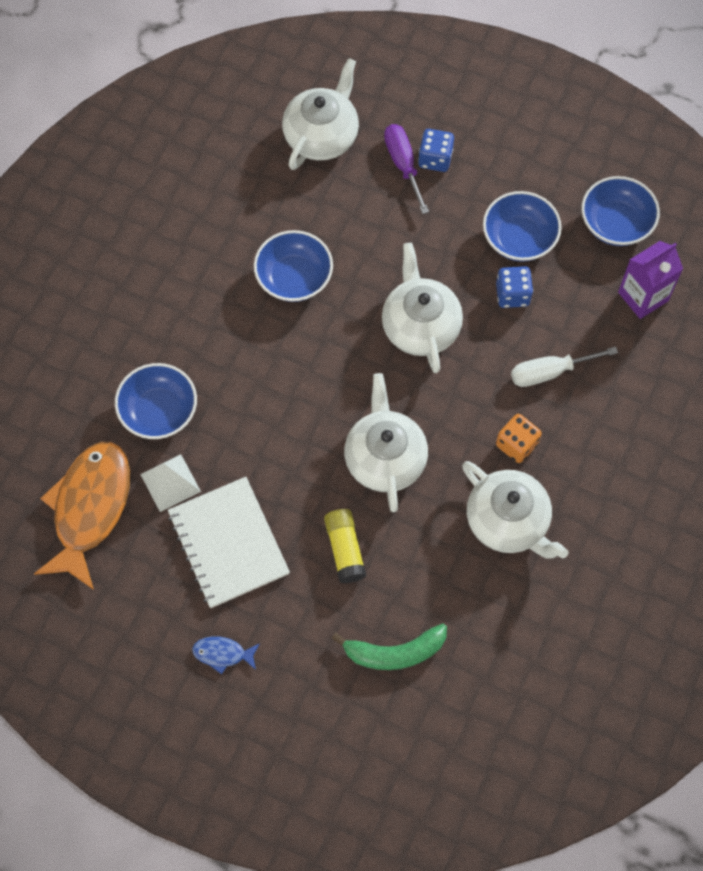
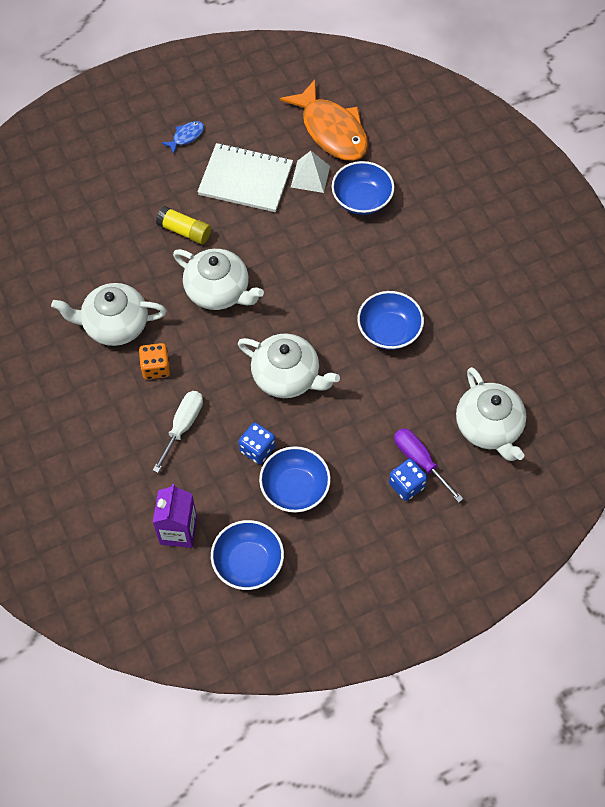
camera: 130 degrees right, 5 degrees down
green banana [332,624,447,670] -> none
purple screwdriver [384,124,429,214] -> purple screwdriver turned 150 degrees counterclockwise [394,428,463,503]

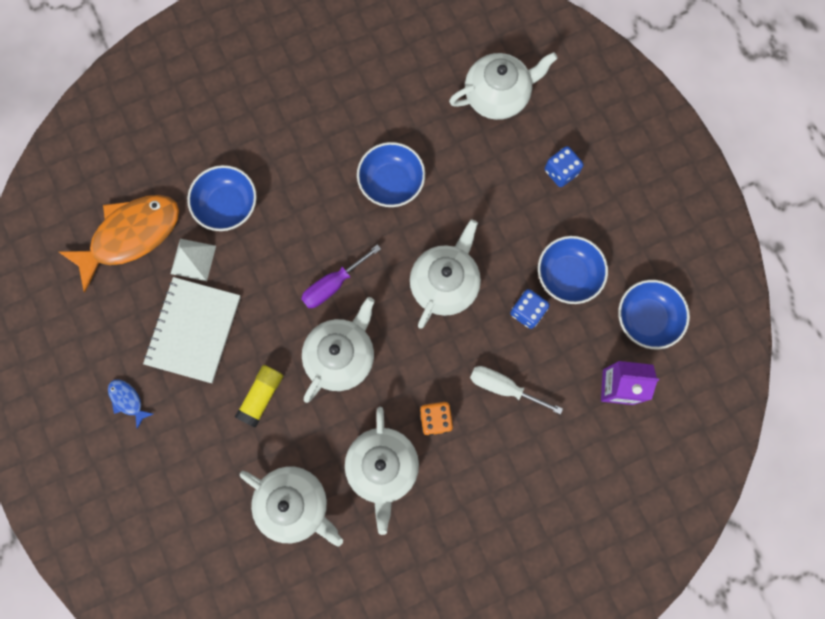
camera: 90 degrees left, 15 degrees up
purple screwdriver [394,428,463,503] -> purple screwdriver moved to [301,244,381,308]
none -> white teapot [240,467,343,547]

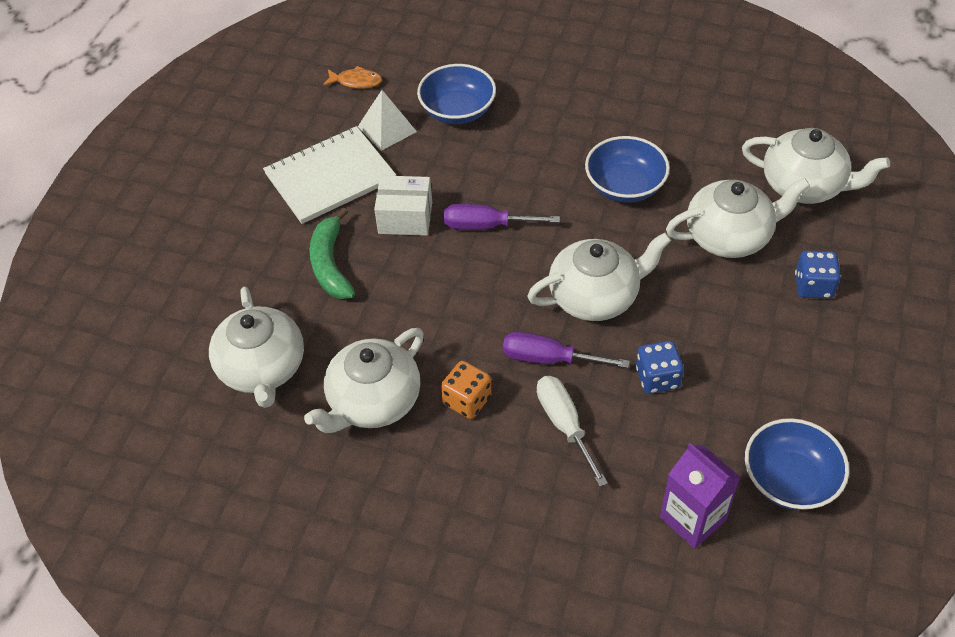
camera: 45 degrees right, 25 degrees down
orange fish [59,195,179,292] -> orange fish [323,66,382,89], size x0.42
blue fish [108,379,153,429] -> none
yellow glue stick [235,365,283,428] -> green banana [309,208,355,299]
white teapot [302,297,375,403] -> white teapot moved to [666,178,810,258]
blue bowl [538,236,608,304] -> none
none -> white box [374,175,432,236]
none -> purple screwdriver [503,332,630,368]

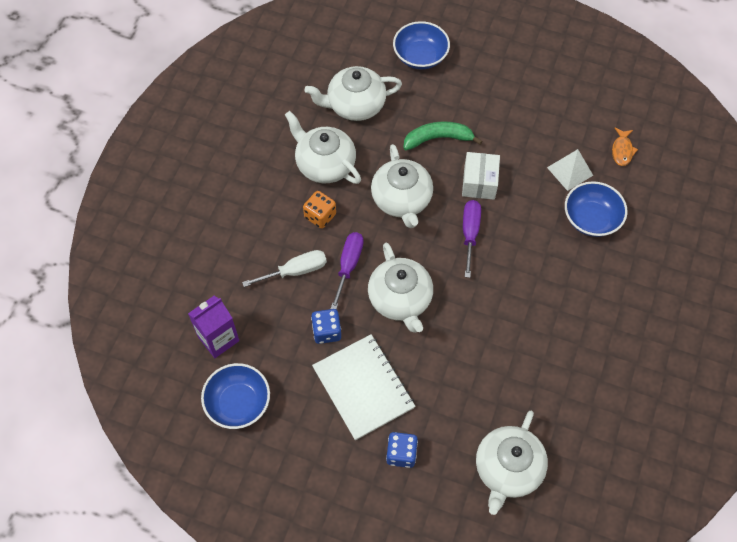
camera: 90 degrees right, 10 degrees up
white notebook [263,126,396,224] -> white notebook moved to [312,334,415,440]
blue bowl [585,136,670,203] -> blue bowl moved to [393,21,450,69]
white teapot [666,178,810,258] -> white teapot moved to [371,144,433,228]

